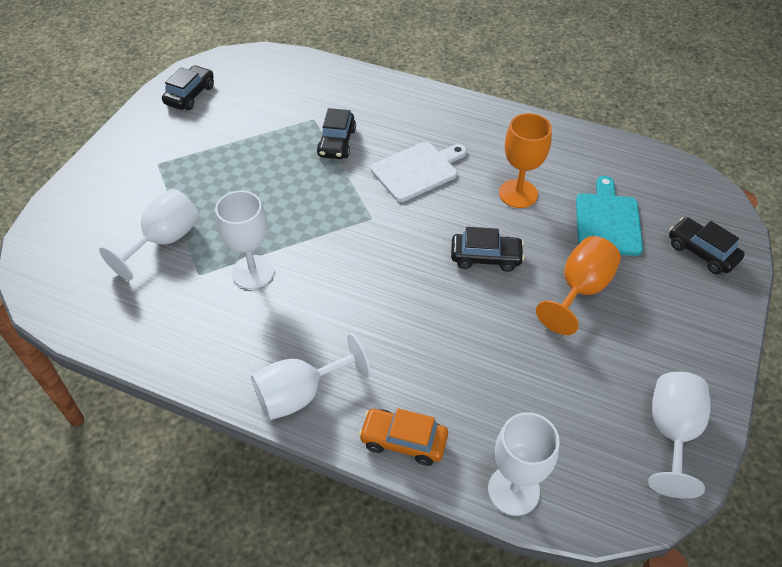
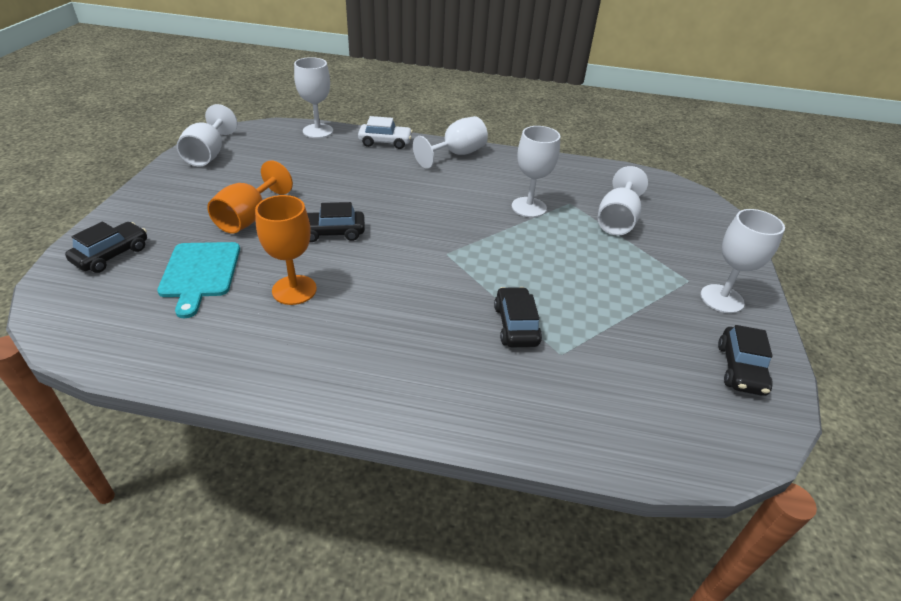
camera: 165 degrees right, 10 degrees down
orange car [359,408,448,466] -> white car [358,116,413,149]
white cutting board [371,142,467,202] -> none
black car [669,217,745,274] -> black car turned 90 degrees counterclockwise [65,222,147,273]
none -> white goblet [700,209,785,314]

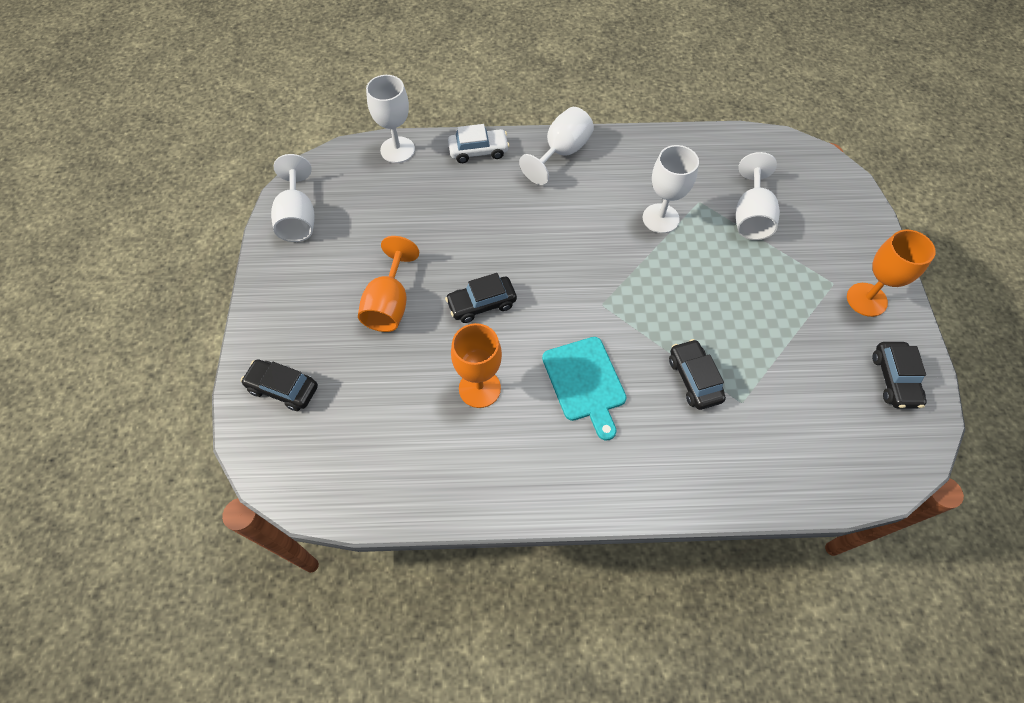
camera: 10 degrees left, 20 degrees up
black car [65,222,147,273] -> black car turned 90 degrees counterclockwise [241,359,318,411]
turquoise cutting board [157,242,240,318] -> turquoise cutting board moved to [542,337,627,441]
white goblet [700,209,785,314] -> orange goblet [847,230,936,317]

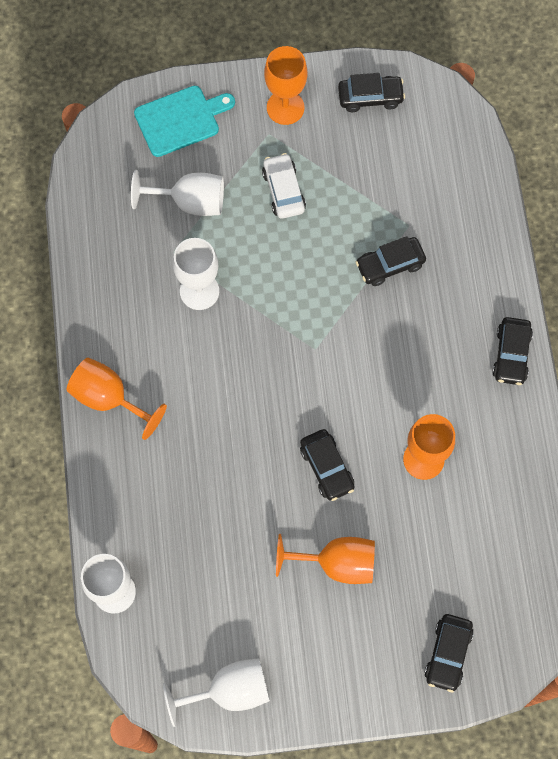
camera: 95 degrees left, 10 degrees up
white car [448,124,509,163] -> white car moved to [262,153,306,219]
white goblet [519,107,594,185] -> orange goblet [67,357,167,440]
turquoise cutting board [542,337,627,441] -> turquoise cutting board moved to [134,86,235,157]
none -> black car [492,317,533,385]

